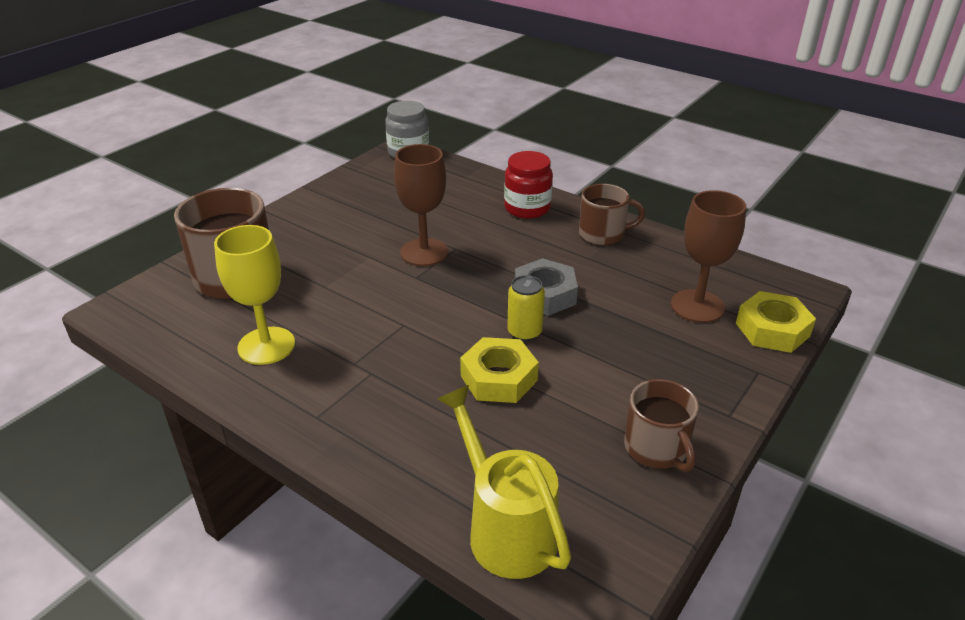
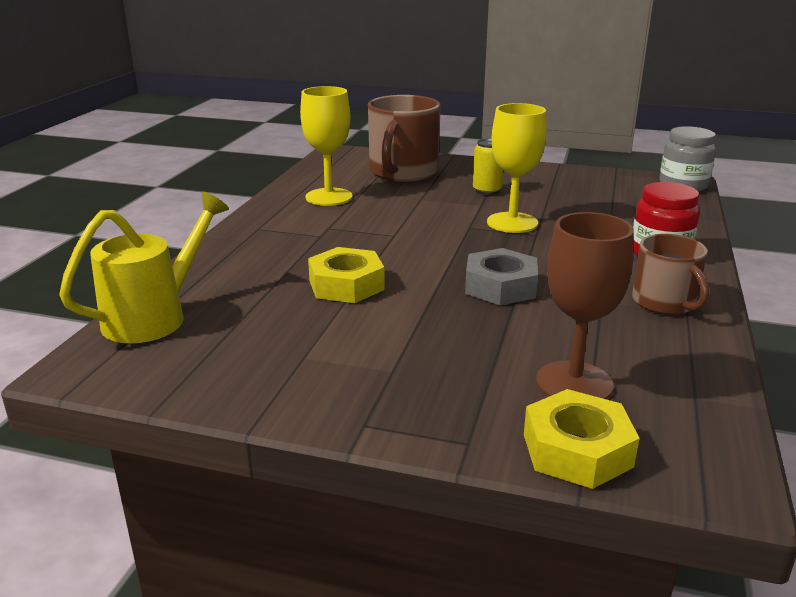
camera: 70 degrees right, 10 degrees down
brown goblet [394,144,448,266] -> yellow goblet [487,103,547,233]
yellow can [507,275,545,341] -> yellow can moved to [473,139,503,195]
brown mug [624,379,699,472] -> none

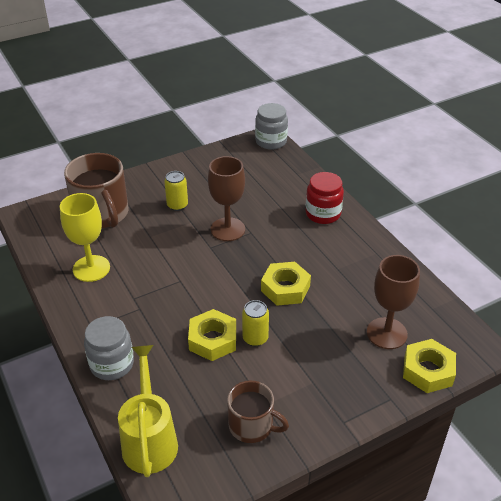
camera: 45 degrees left, 15 degrees up
grey nut [465,248,538,305] -> yellow nut [261,262,311,306]
yellow goblet [487,103,547,233] -> brown goblet [208,156,245,241]
brown mug [632,234,709,315] -> brown mug moved to [227,381,289,443]
none -> grey jar [84,316,134,380]
none -> yellow can [242,300,269,346]

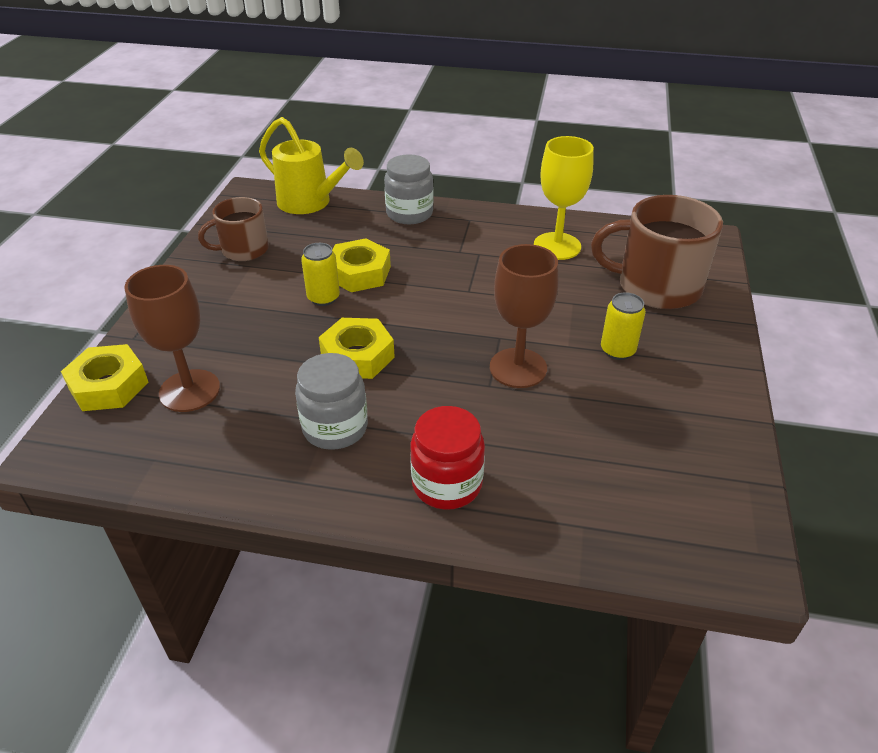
camera: 130 degrees right, 0 degrees up
grey jar [255,103,288,150] -> grey jar moved to [295,353,368,450]

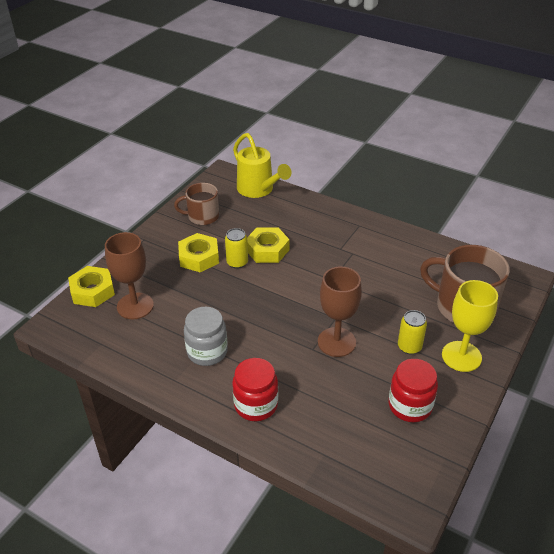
camera: 20 degrees right, 0 degrees up
yellow nut [319,318,395,379] -> yellow nut moved to [178,233,219,272]
grey jar [384,154,434,224] -> none
yellow goblet [534,136,594,260] -> yellow goblet moved to [442,280,498,372]
none -> red jar [389,359,438,422]

